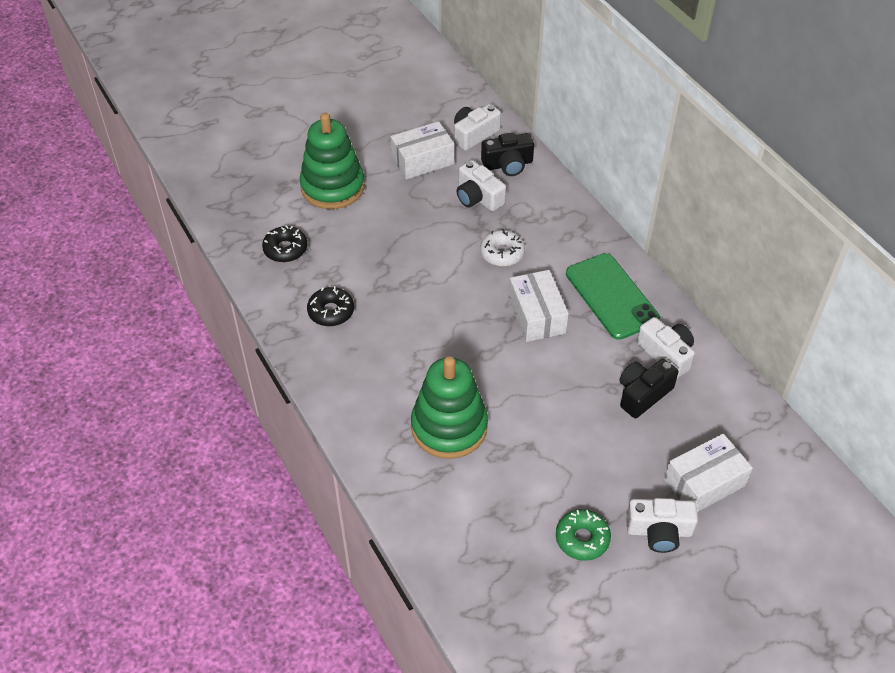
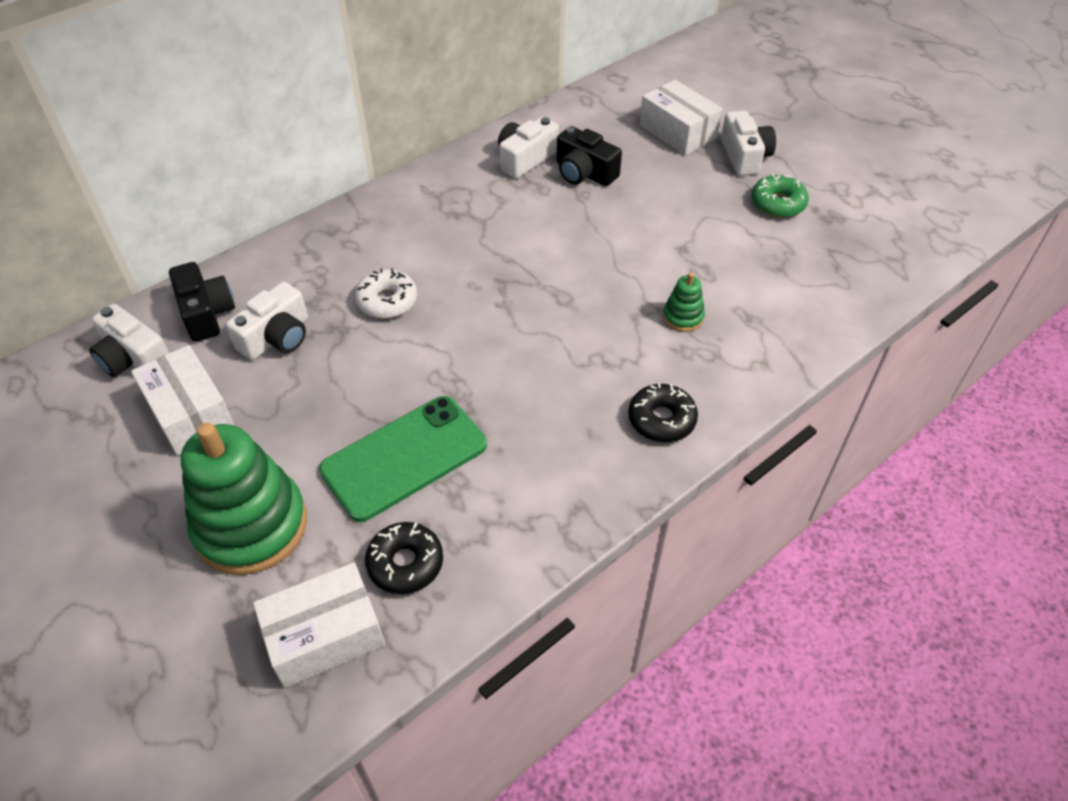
camera: 100 degrees left, 0 degrees up
black donut [307,286,354,326] -> black donut moved to [628,383,698,442]
green stacking toy [411,356,488,459] -> green stacking toy [663,272,705,332], size x0.44
white box [509,270,569,342] -> white box moved to [253,562,385,688]
green phone [566,253,660,340] -> green phone moved to [319,396,487,522]

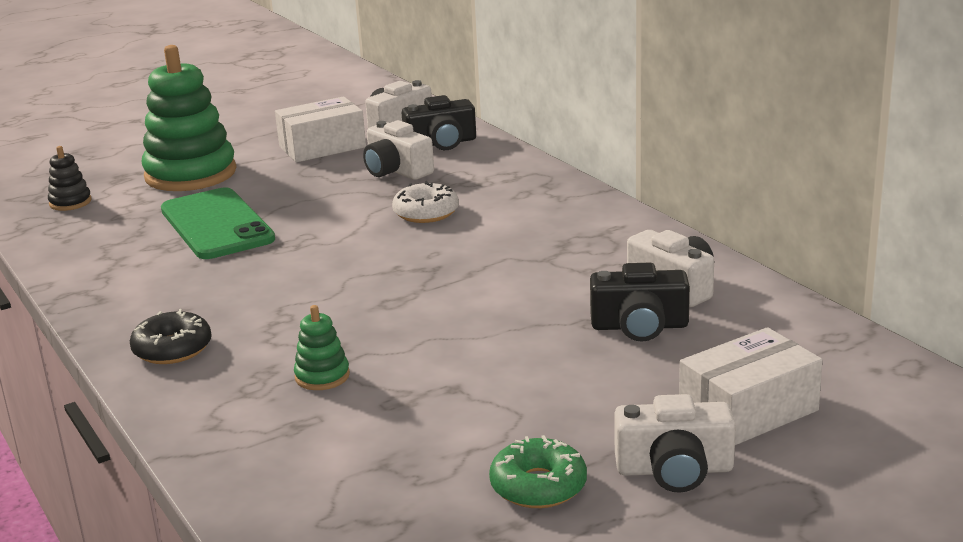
camera: 100 degrees right, 25 degrees down
white box [253,562,385,688] -> black stacking toy [48,146,92,211]
black donut [365,522,443,594] -> none
black camera [557,126,622,186] -> black camera turned 135 degrees counterclockwise [590,262,690,342]

